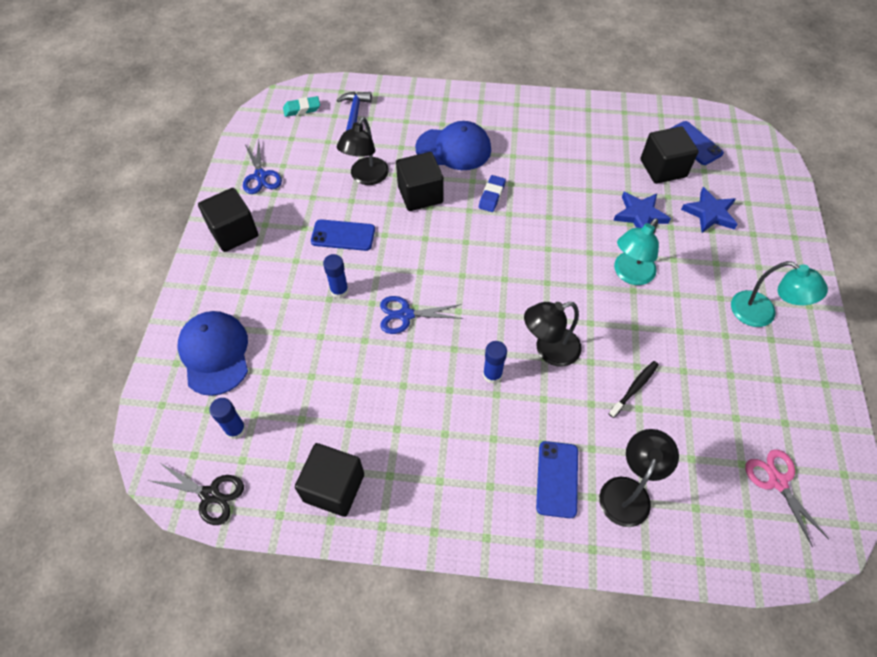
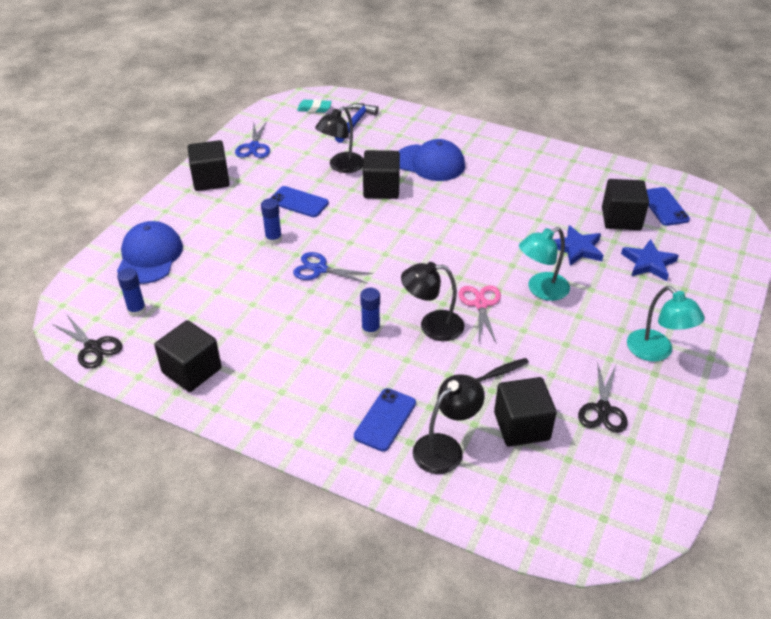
camera: 20 degrees right, 15 degrees down
blue eraser [479,175,506,212] -> none
pink scissors [745,449,829,547] -> pink scissors moved to [459,285,501,342]
none -> black cube [494,377,557,447]
none -> black scissors [578,362,628,433]

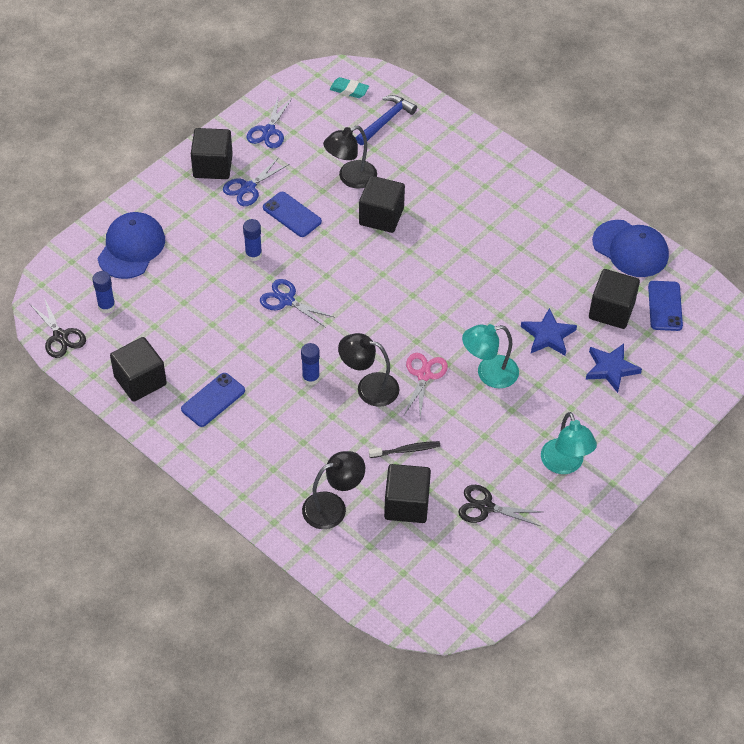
camera: 15 degrees right, 10 degrees up
blue phone [354,388,416,452] -> blue phone moved to [181,373,245,427]
blue cap [399,139,465,181] -> blue cap moved to [592,220,669,277]
black scissors [578,362,628,433] -> black scissors turned 75 degrees clockwise [458,485,542,526]
none -> blue scissors [223,157,289,206]

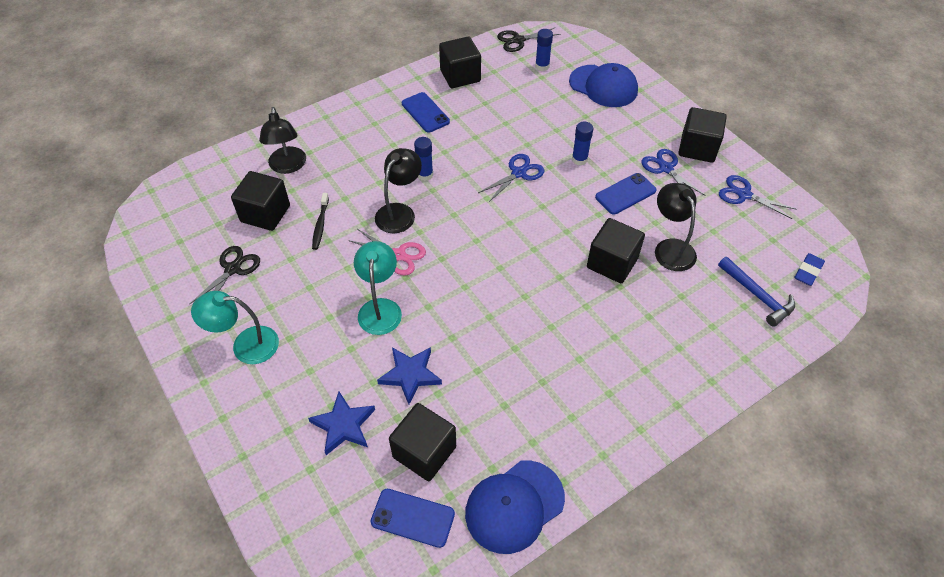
camera: 105 degrees right, 0 degrees up
turquoise eraser [330,77,369,98] -> blue eraser [794,253,825,286]

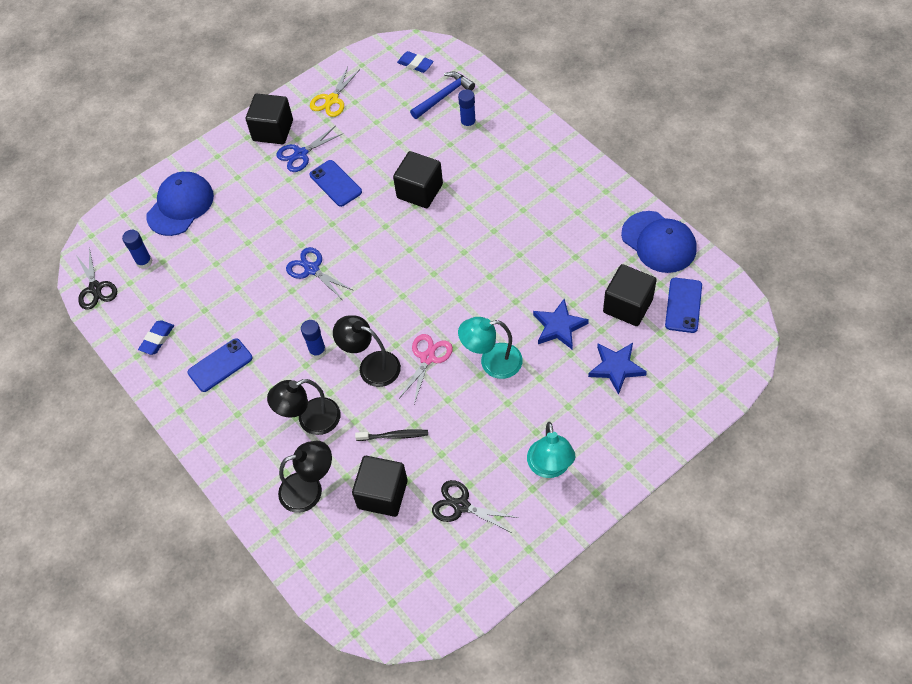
camera: 90 degrees left, 5 degrees up
black cube [439,37,481,88] -> blue eraser [138,320,174,355]
blue glue stick [572,122,593,165] -> blue glue stick moved to [458,89,476,130]
black lamp [655,183,697,271] -> black lamp moved to [267,379,341,435]
blue scissors [719,175,797,219] -> yellow scissors [310,67,360,117]

